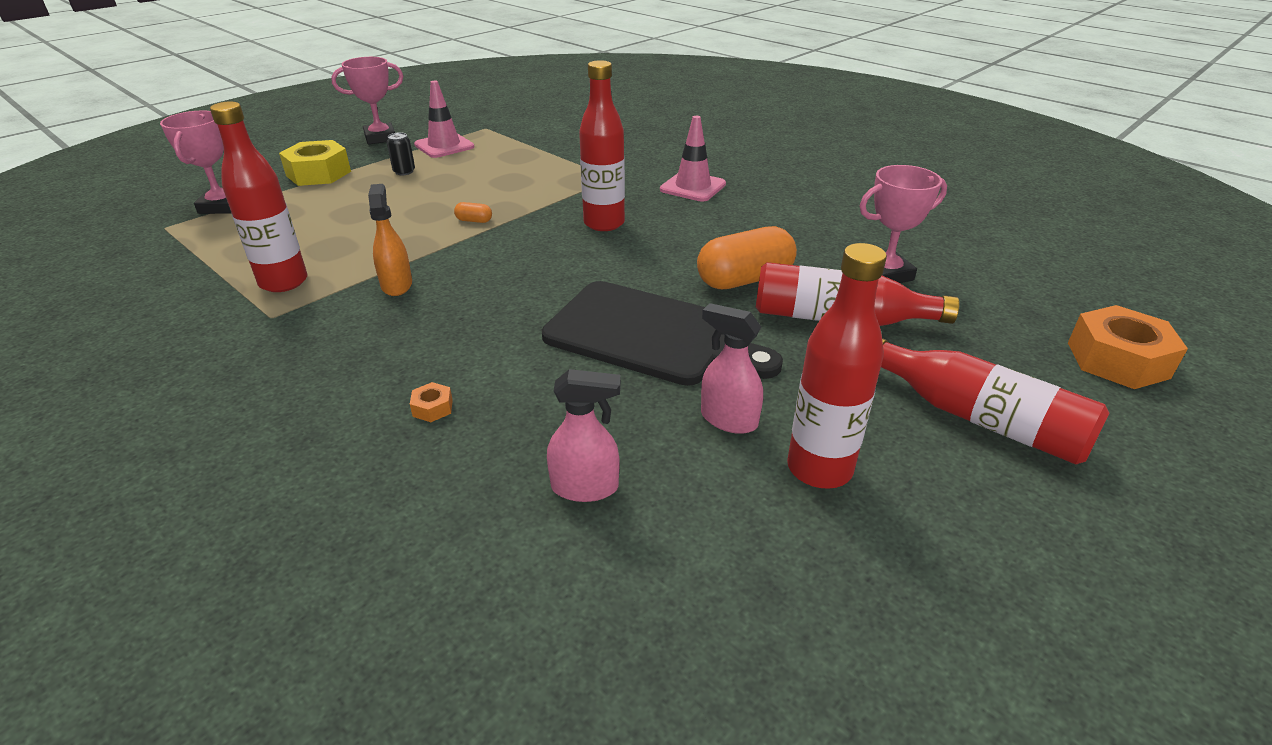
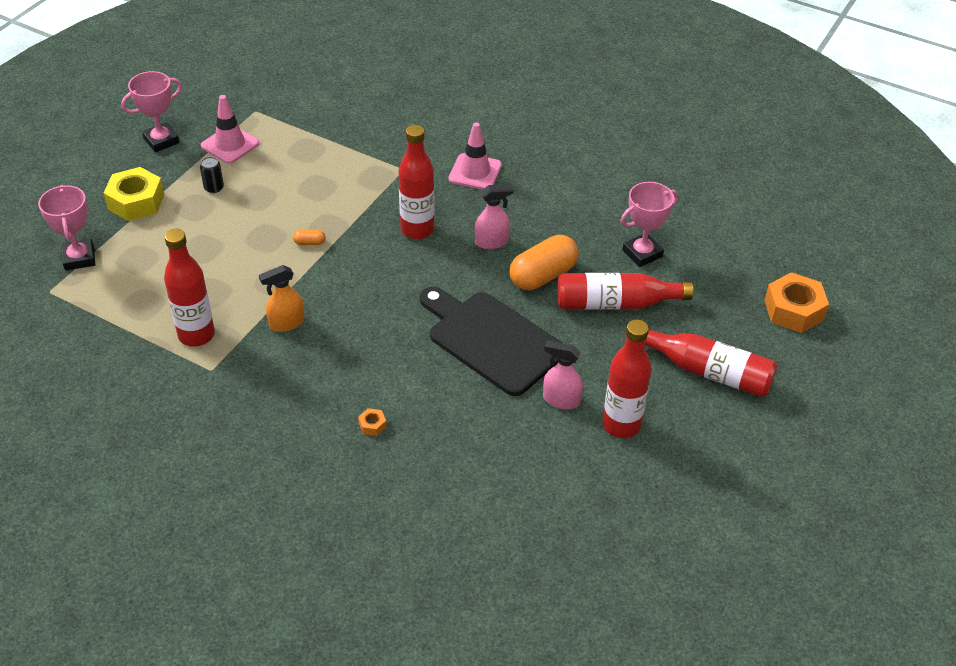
camera: 15 degrees left, 10 degrees up
orange spray bottle [368,184,412,296] -> orange spray bottle turned 90 degrees counterclockwise [259,265,305,332]
black cutting board [542,281,783,386] -> black cutting board turned 150 degrees counterclockwise [419,287,563,396]
pink spray bottle [547,369,621,502] -> pink spray bottle moved to [475,184,513,249]

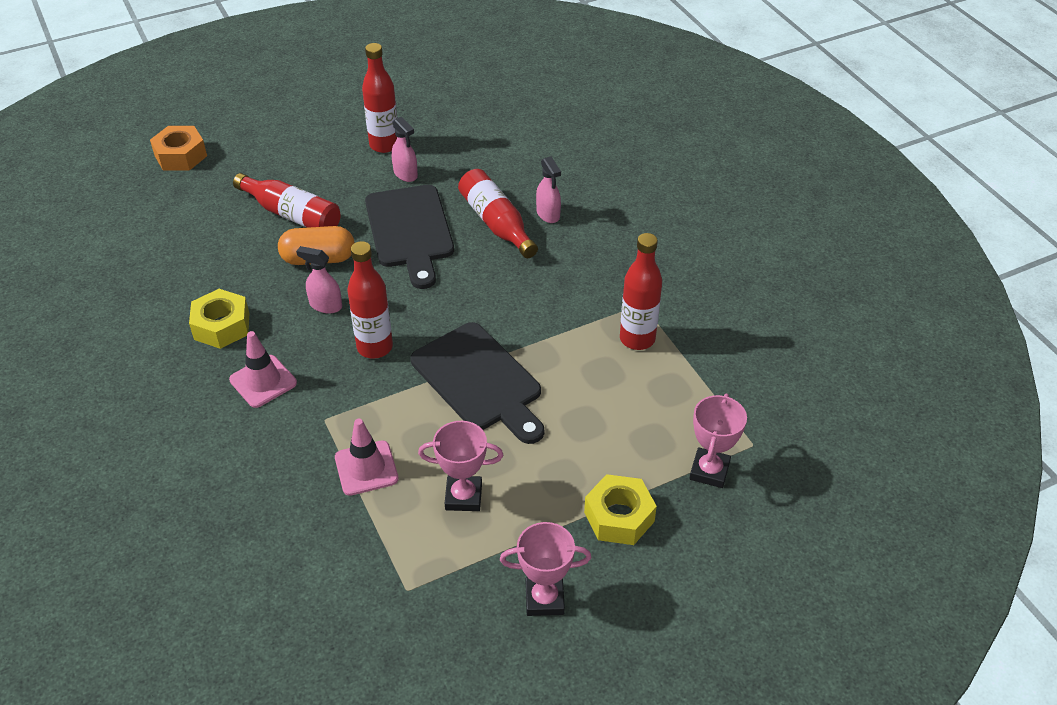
camera: 145 degrees left, 0 degrees up
black can [200,157,224,193] -> none
pink traffic cone [201,95,260,164] -> pink traffic cone moved to [335,419,399,496]
orange spray bottle [259,265,305,332] -> none
orange capsule [293,229,326,245] -> black cutting board [411,322,544,444]
orange nut [358,408,386,436] -> pink spray bottle [536,156,561,223]
pink trophy [620,182,678,267] -> pink trophy moved to [418,421,503,511]
red bottle [645,328,777,397] -> red bottle moved to [458,169,538,258]
none -> yellow nut [189,289,249,349]

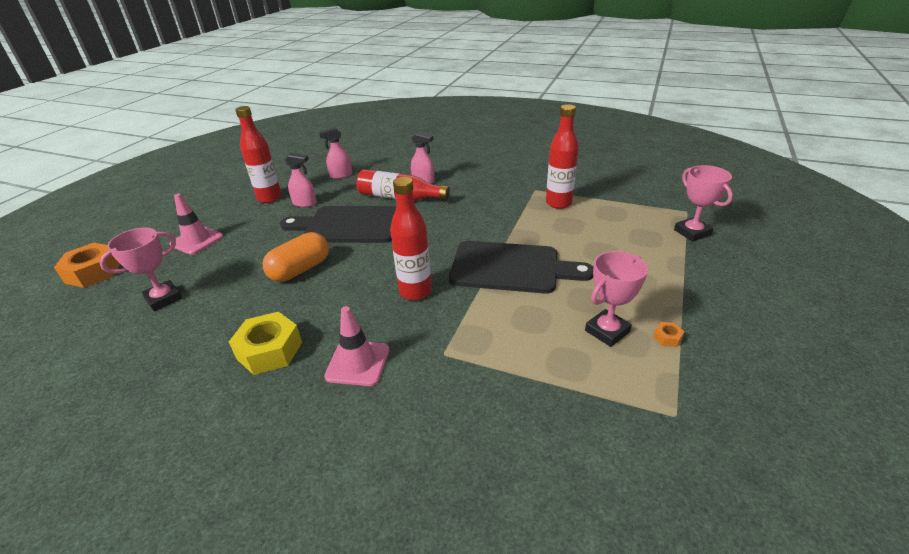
camera: 40 degrees left, 10 degrees down
red bottle [233,173,341,228] -> none
pink spray bottle [296,246,342,313] -> pink spray bottle moved to [319,128,352,179]
pink traffic cone [335,419,399,496] -> pink traffic cone moved to [169,193,223,255]
black cutting board [365,185,454,289] -> black cutting board turned 150 degrees clockwise [280,206,396,243]
pink trophy [500,522,592,616] -> pink trophy moved to [99,228,182,311]
yellow nut [584,474,657,545] -> none
none -> orange nut [653,322,684,347]

